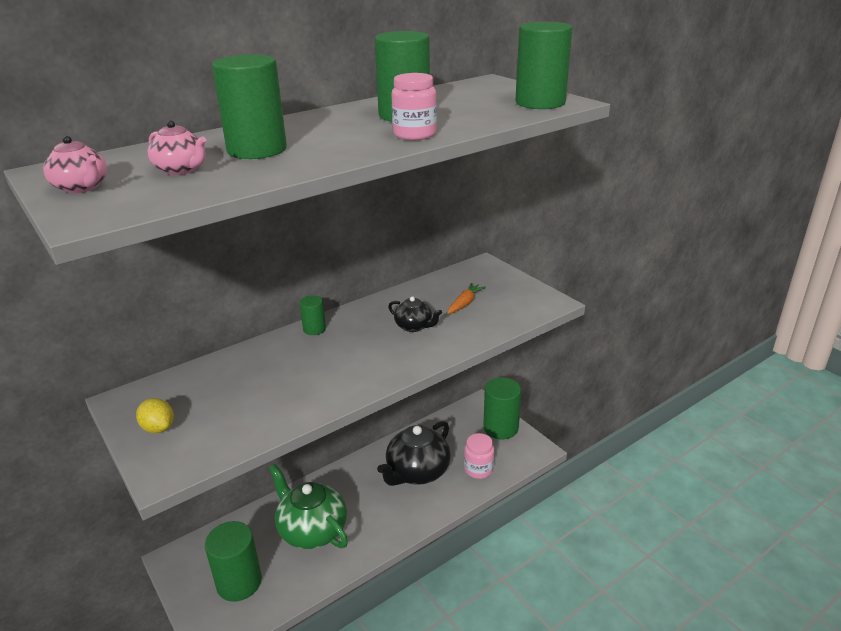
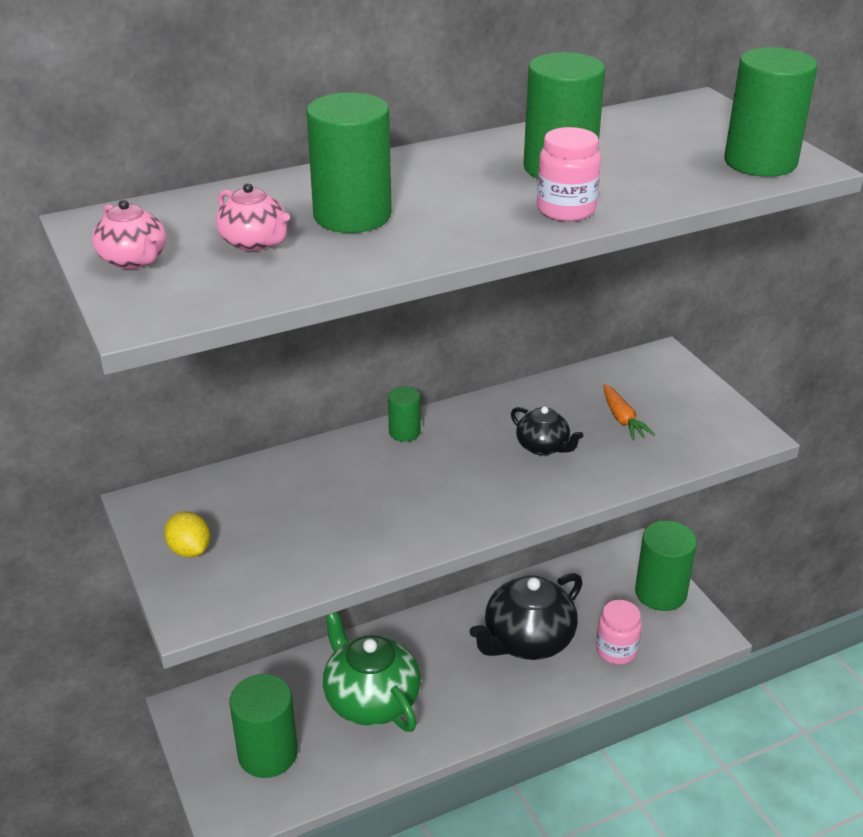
camera: 10 degrees right, 5 degrees up
orange carrot [447,283,486,314] -> orange carrot turned 120 degrees clockwise [603,384,655,440]

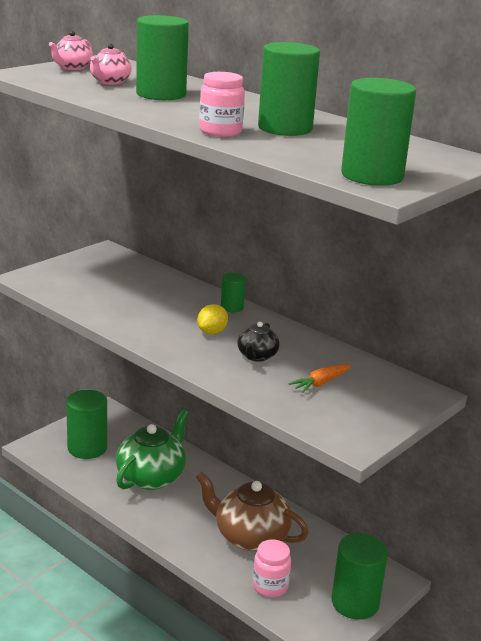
camera: 65 degrees right, 10 degrees down
yellow lemon [164,511,210,558] -> yellow lemon moved to [197,304,228,334]
black teapot [469,573,583,660] -> brown teapot [196,472,309,551]

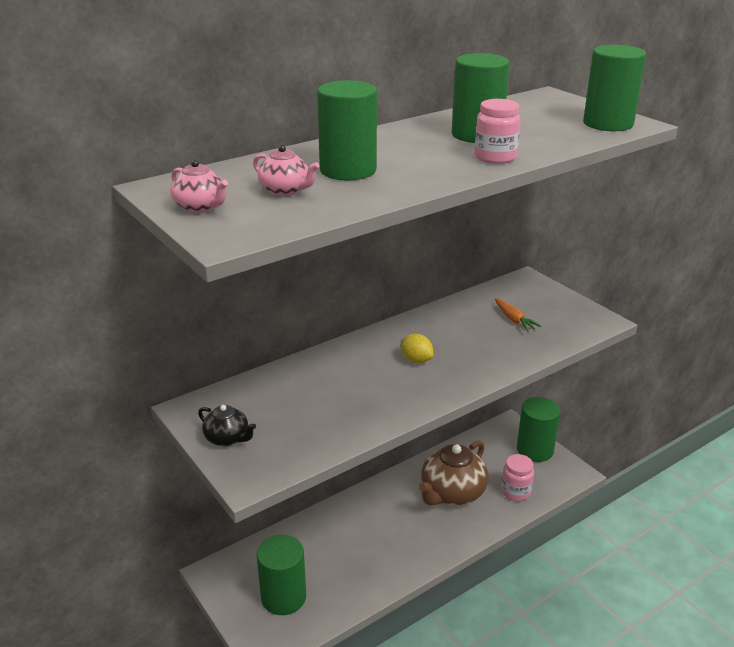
camera: 75 degrees left, 5 degrees up
green teapot [116,409,189,490] -> none
green cylinder [221,273,246,312] -> none
black teapot [238,322,280,362] -> black teapot moved to [198,405,256,446]

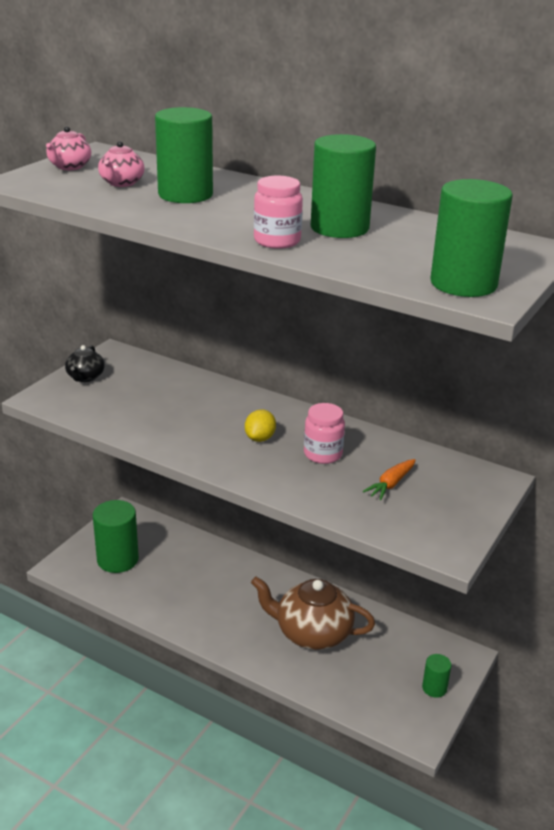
camera: 65 degrees right, 0 degrees up
pink jar [501,454,534,501] -> pink jar moved to [304,403,345,464]
green cylinder [517,397,560,462] -> green cylinder [422,654,451,698], size x0.52

